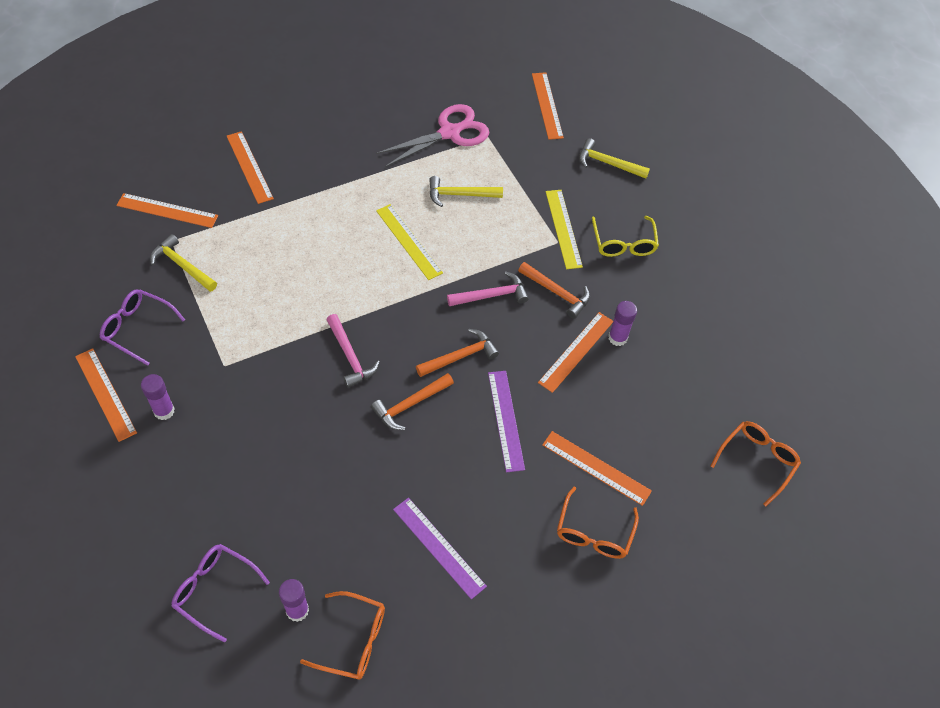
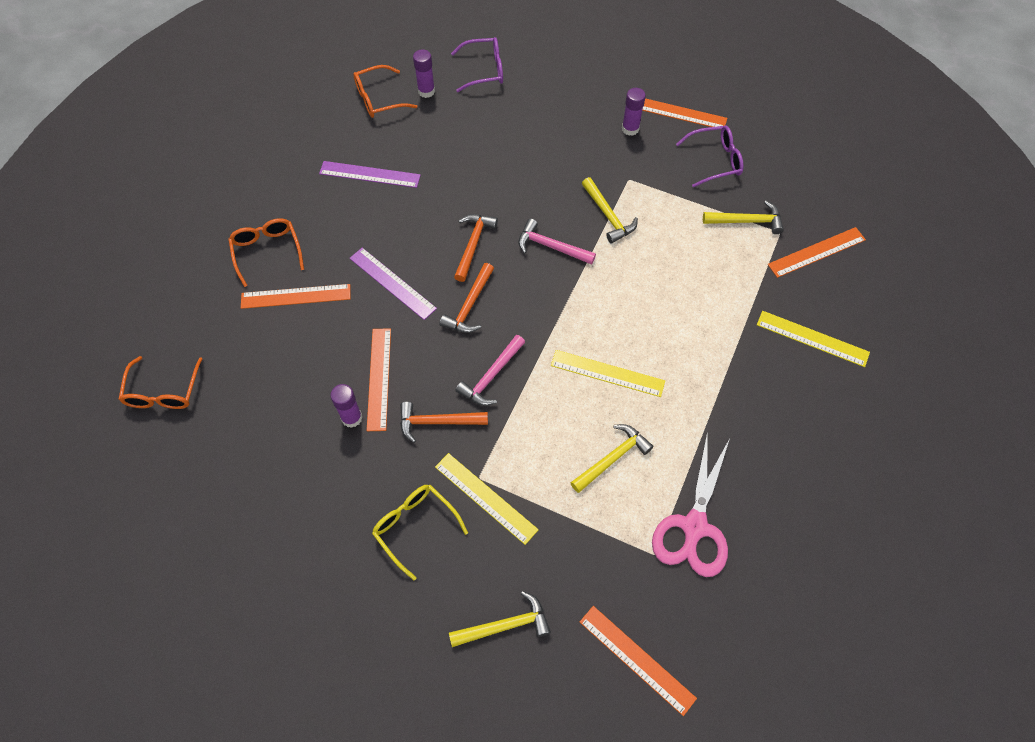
camera: 145 degrees right, 5 degrees up
orange ruler [227,131,274,204] -> yellow ruler [757,311,870,367]
none -> yellow hammer [582,177,638,243]

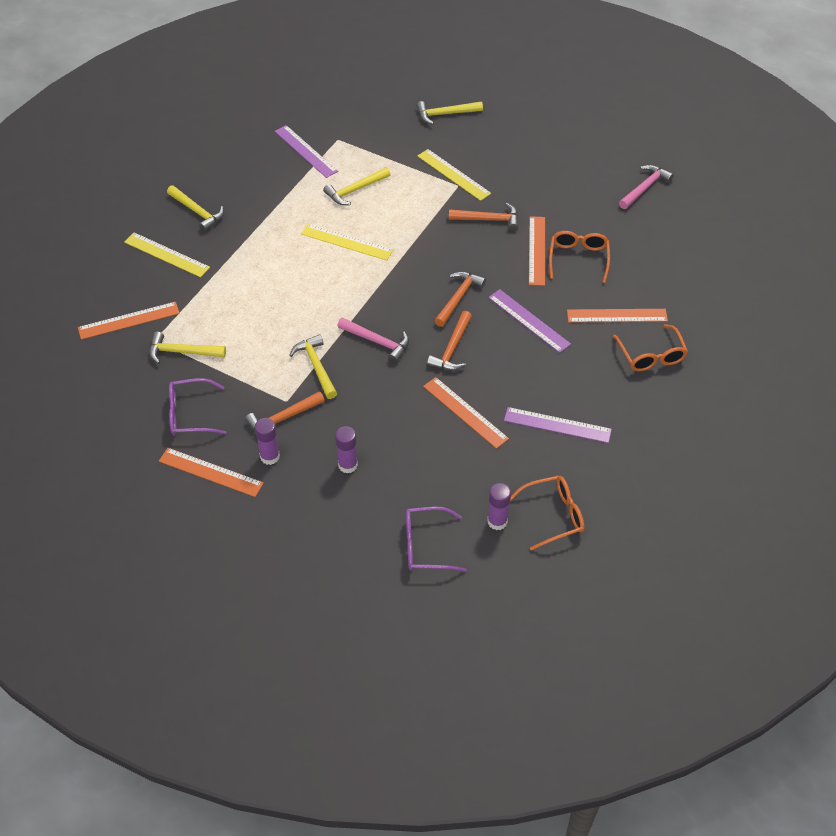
camera: 175 degrees left, 10 degrees down
orange glasses [118,356,202,409] -> orange glasses moved to [549,231,610,283]
purple glue stick [330,384,362,428] -> purple glue stick moved to [335,426,358,473]
yellow glasses [372,485,468,580] -> none
pink hammer [456,335,525,406] -> pink hammer moved to [619,165,674,209]
orange ruler [580,606,697,716] -> orange ruler moved to [423,377,509,449]
pink scissors [652,435,730,577] -> purple ruler [275,125,338,178]
none -> yellow hammer [167,185,224,232]
none -> orange hammer [245,391,325,434]

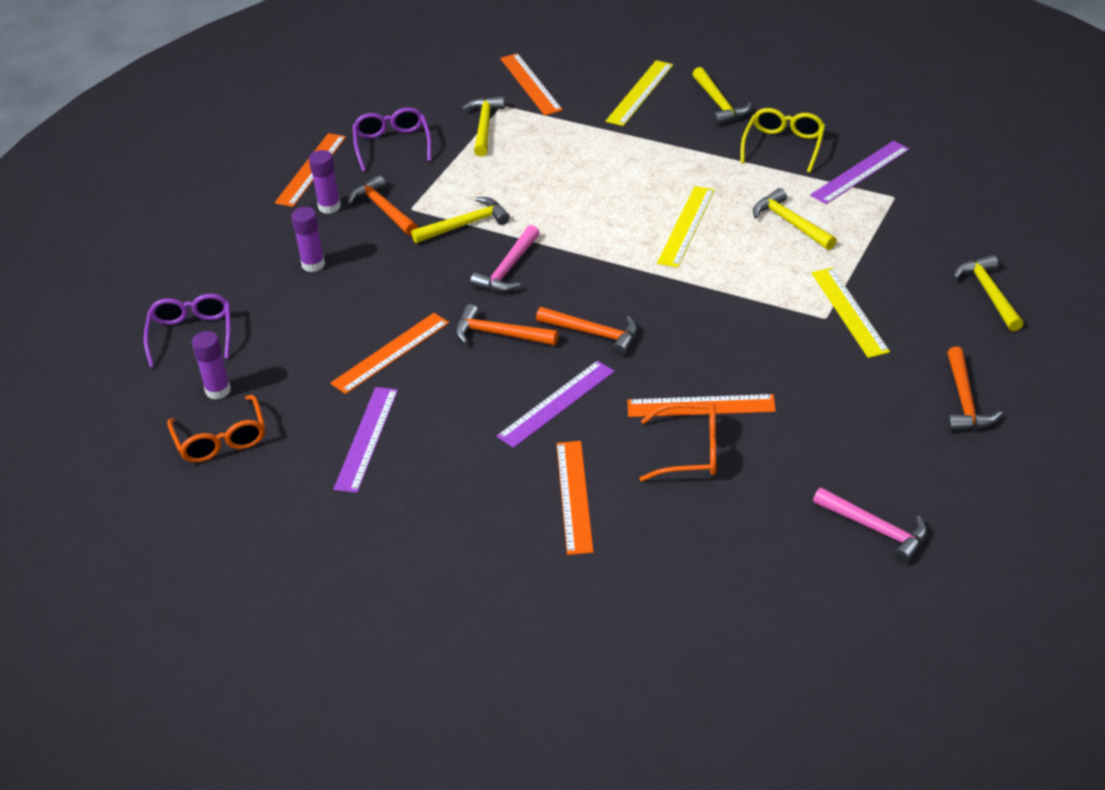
camera: 90 degrees right, 10 degrees down
yellow hammer [167,185,224,232] -> yellow hammer turned 60 degrees counterclockwise [692,67,752,125]
yellow ruler [418,149,491,201] -> yellow ruler turned 60 degrees counterclockwise [812,267,890,358]
orange hammer [449,203,519,231] -> orange hammer moved to [947,347,1002,431]
orange glasses [613,324,688,371] -> none
none -> yellow glasses [740,108,825,173]

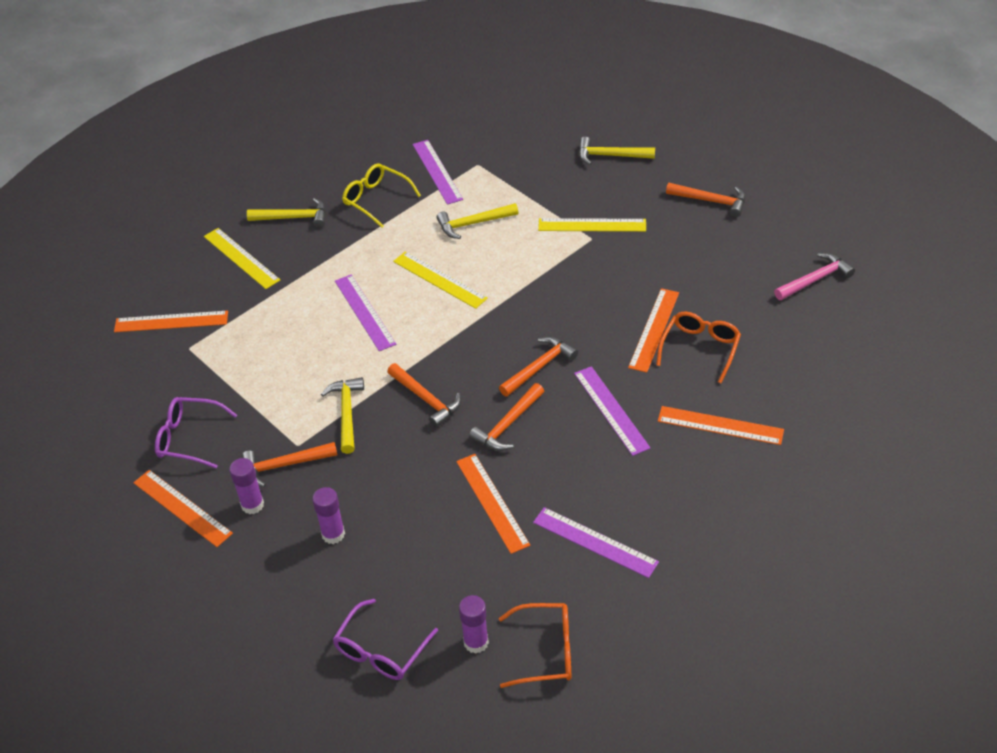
camera: 70 degrees left, 5 degrees up
purple glasses [144,294,231,367] -> purple glasses turned 75 degrees counterclockwise [333,599,438,680]
yellow hammer [461,96,505,156] -> none
pink hammer [470,225,540,292] -> orange hammer [387,363,461,428]
none -> purple ruler [335,274,396,351]

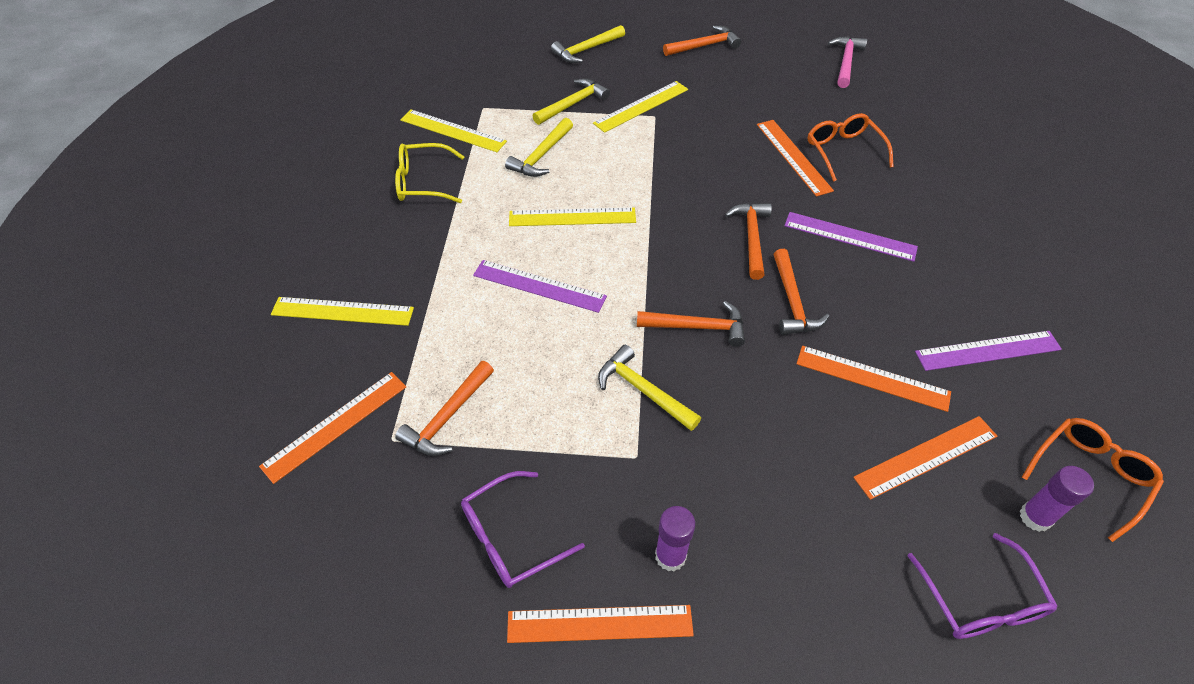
camera: 45 degrees left, 5 degrees up
orange hammer [242,442,337,487] -> orange hammer moved to [395,361,494,456]
yellow hammer [247,198,326,228] -> yellow hammer moved to [533,78,610,125]
purple glue stick [312,487,345,544] -> none
purple ruler [413,140,463,205] -> yellow ruler [400,109,507,152]
orange ruler [658,406,784,445] -> orange ruler moved to [853,416,998,500]

